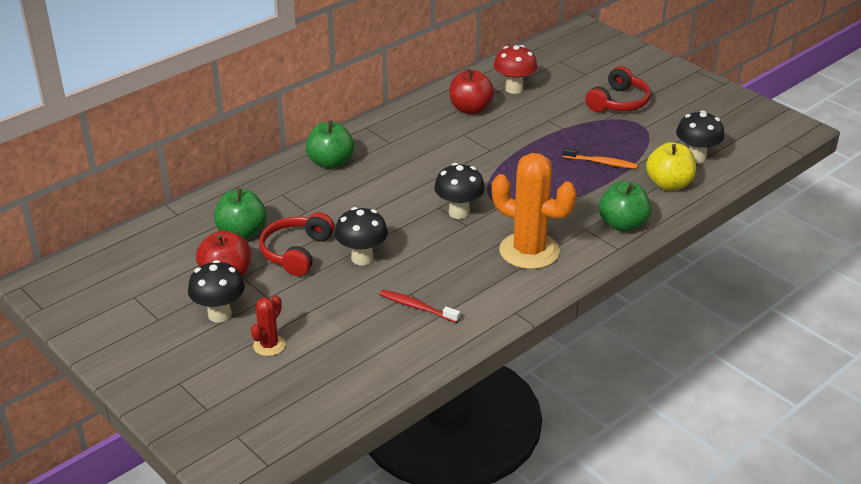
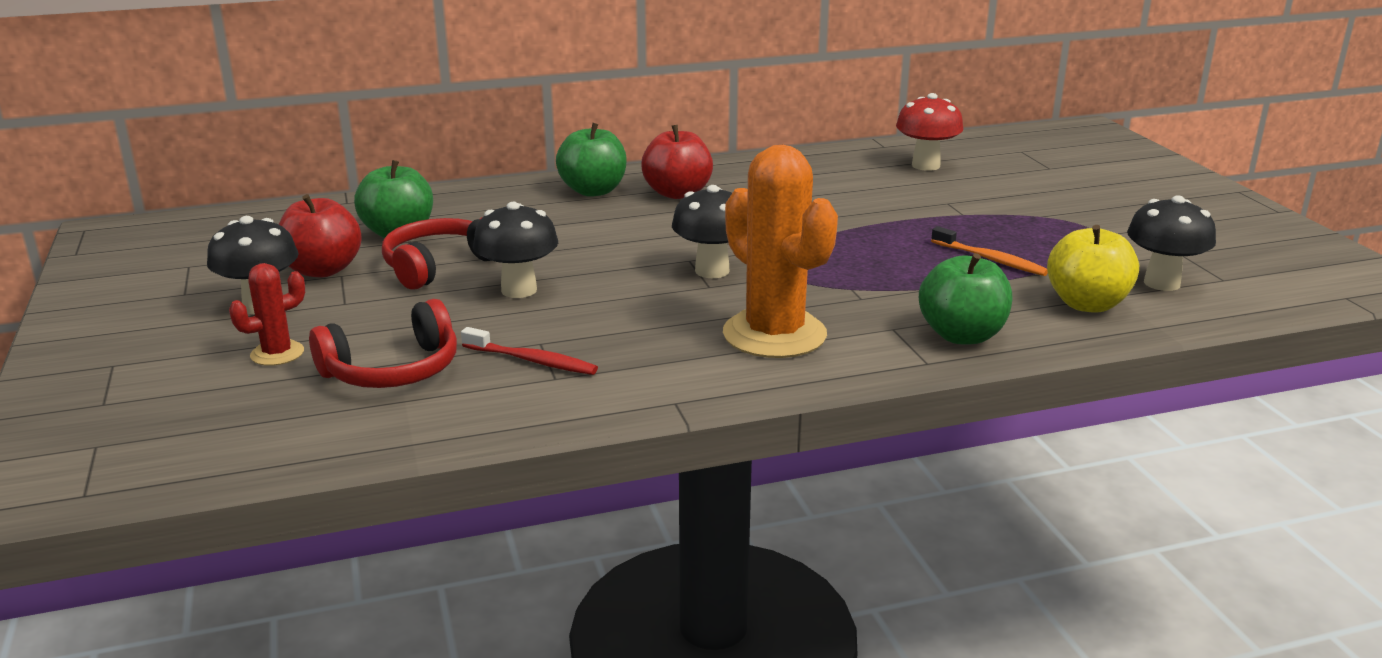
camera: 25 degrees right, 10 degrees down
red toothbrush [379,290,460,323] -> red toothbrush turned 150 degrees clockwise [461,327,598,375]
red apple [449,69,494,114] -> red apple moved to [641,125,713,199]
red headphones [585,66,651,112] -> red headphones moved to [309,299,457,388]

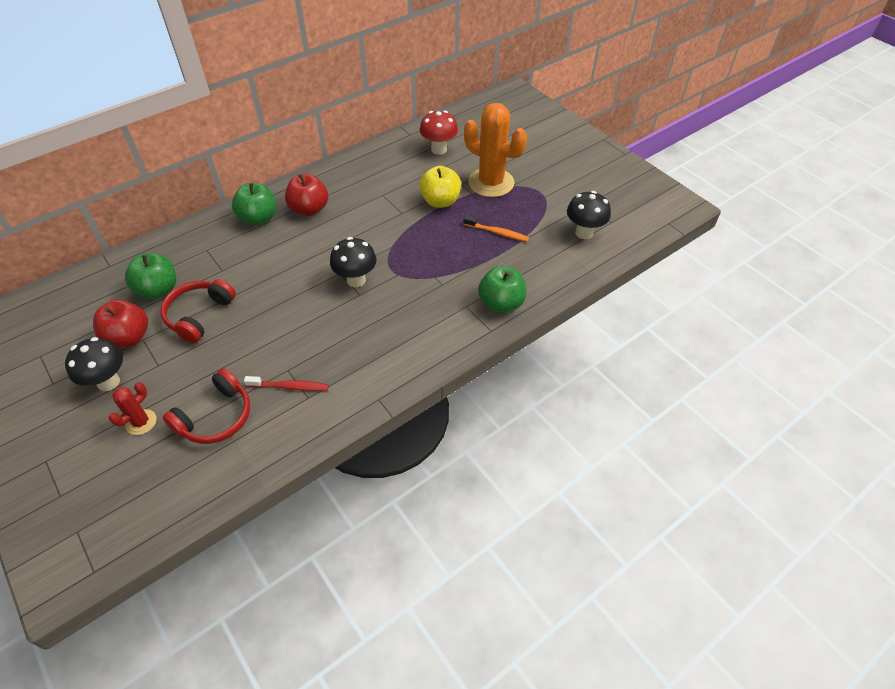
camera: 20 degrees left, 25 degrees up
black mushroom [473,202,558,298] -> none
orange cactus [723,145,838,358] -> orange cactus moved to [464,103,527,197]
yellow apple [1047,225,1139,313] -> yellow apple moved to [419,166,461,208]

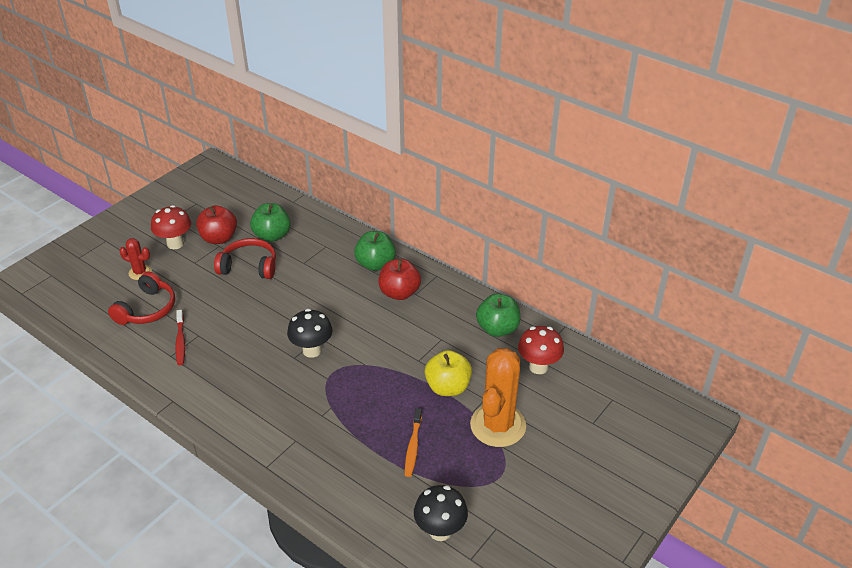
camera: 75 degrees right, 10 degrees down
black mushroom [65,337,123,391] -> red mushroom [151,205,191,249]
red headphones [163,368,250,444] -> red headphones turned 90 degrees counterclockwise [108,271,175,325]
green apple [478,266,526,313] -> green apple moved to [476,294,520,337]

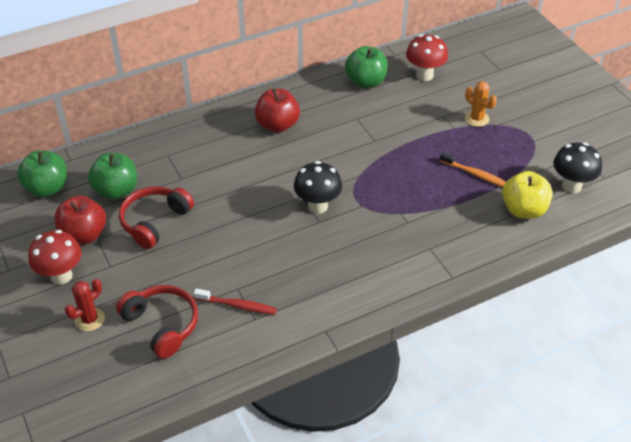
camera: 65 degrees left, 5 degrees up
green apple [354,231,396,271] -> green apple moved to [17,150,67,197]
yellow apple [425,350,472,396] -> yellow apple moved to [502,171,553,219]
orange cactus [470,348,526,447] -> orange cactus [465,81,497,127], size x0.48

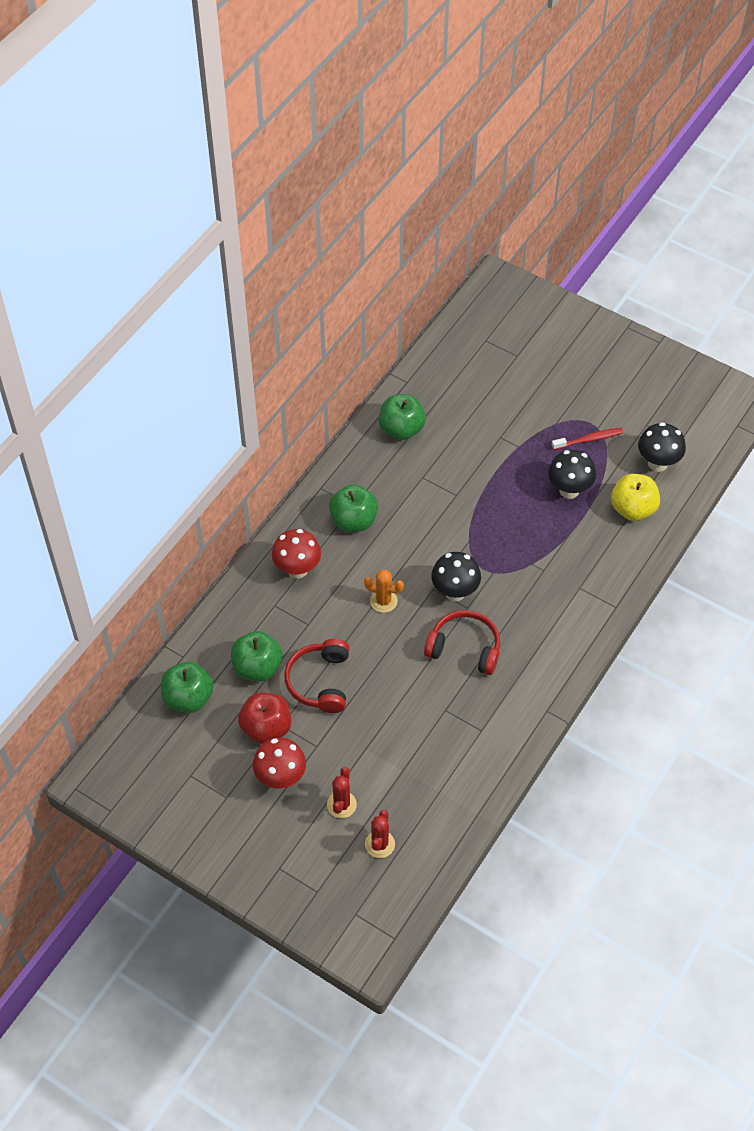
camera: 30 degrees left, 10 degrees up
red headphones [116,285,198,359] -> red headphones moved to [424,610,500,675]
red toothbrush [194,289,277,315] -> red toothbrush moved to [552,428,624,450]
red apple [255,89,300,133] -> green apple [329,485,378,532]
red mushroom [406,34,448,81] -> red mushroom moved to [272,529,321,579]
orange toothbrush [440,152,506,187] -> black mushroom [548,450,596,499]
orange cactus [465,81,497,127] -> orange cactus moved to [364,570,404,613]
none -> red cactus [365,810,395,858]

